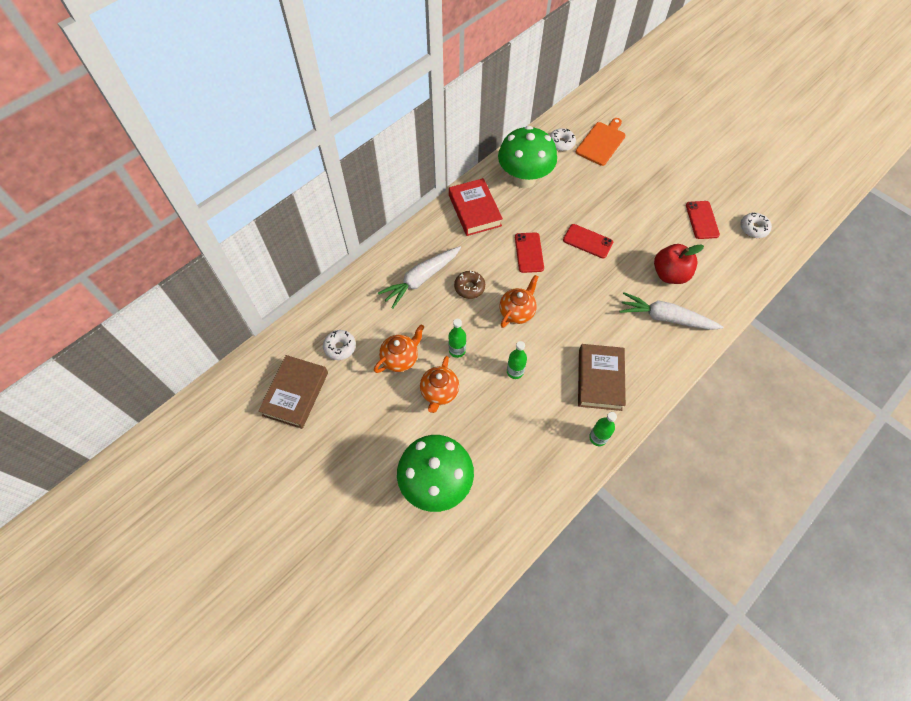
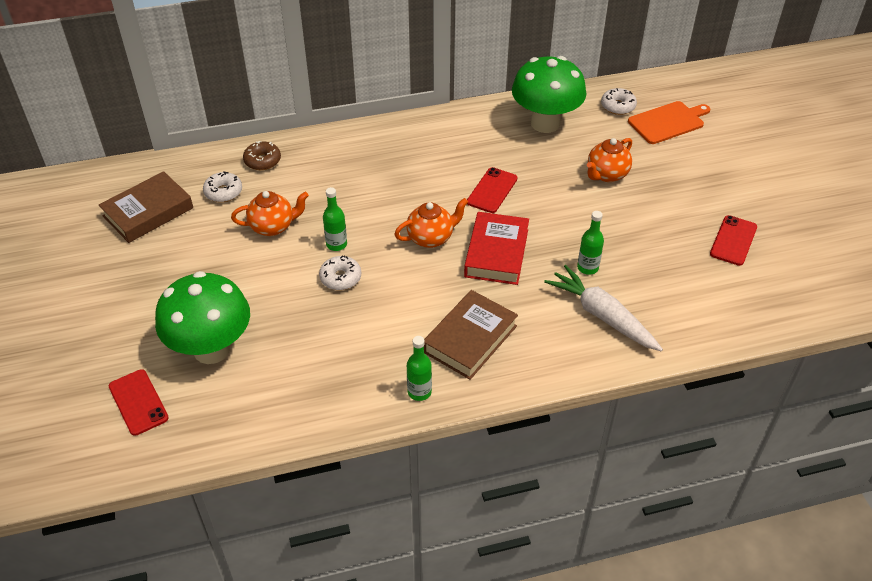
camera: 30 degrees right, 15 degrees down
white carrot [378,246,461,309] -> none
orange teapot [420,356,459,413] -> orange teapot moved to [587,138,632,182]
red book [449,178,503,236] -> red book moved to [464,212,529,285]
brown donut [454,271,485,299] -> brown donut moved to [243,141,281,170]
green bottle [507,341,527,379] -> green bottle moved to [577,211,604,275]
red phone [563,224,613,258] -> red phone moved to [109,369,169,436]
red apple [654,244,704,284] -> none
white donut [740,212,772,238] -> white donut moved to [319,256,361,290]

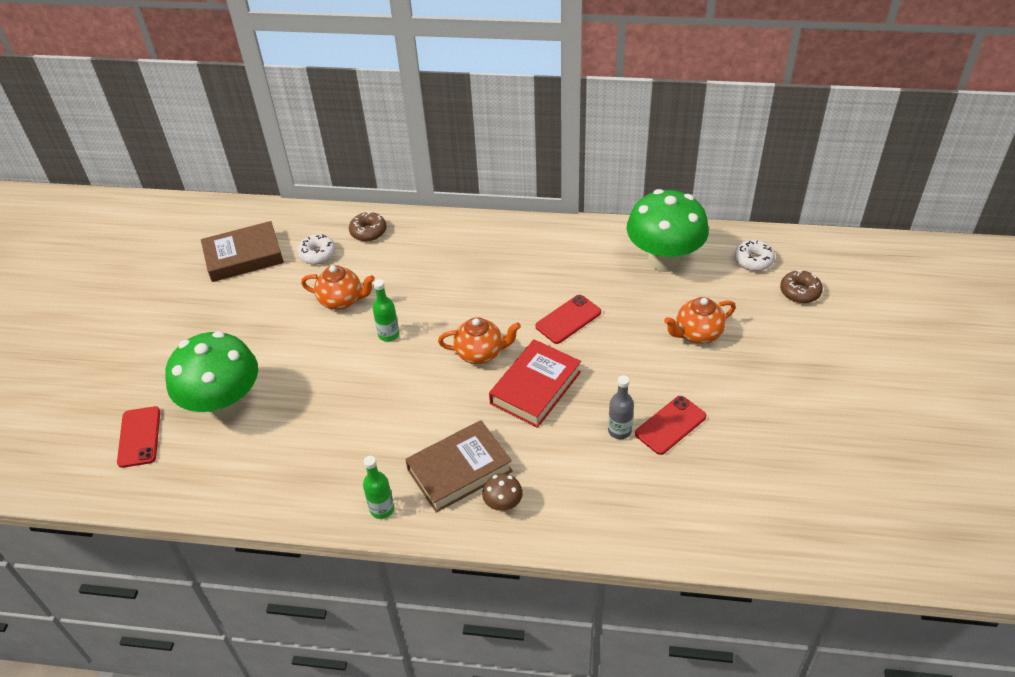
camera: 25 degrees right, 0 degrees up
white donut [319,256,361,290] -> none
white carrot [544,265,663,351] -> none
green bottle [577,211,604,275] -> grey bottle [608,375,634,439]
orange cutting board [628,101,710,144] -> brown donut [780,270,823,303]
red phone [710,215,757,266] -> red phone moved to [635,396,706,455]
none -> brown mushroom [482,473,523,512]

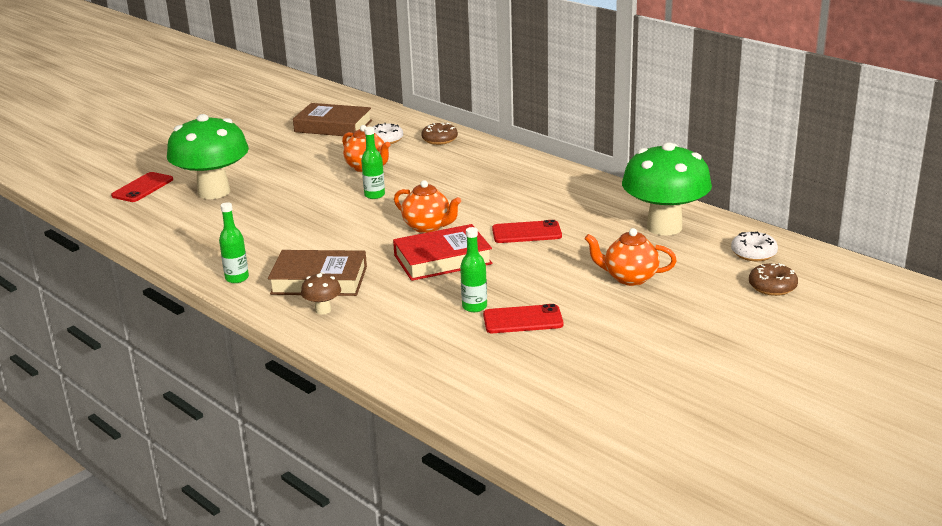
camera: 35 degrees right, 20 degrees down
grey bottle [608,375,634,439] -> green bottle [460,227,487,312]

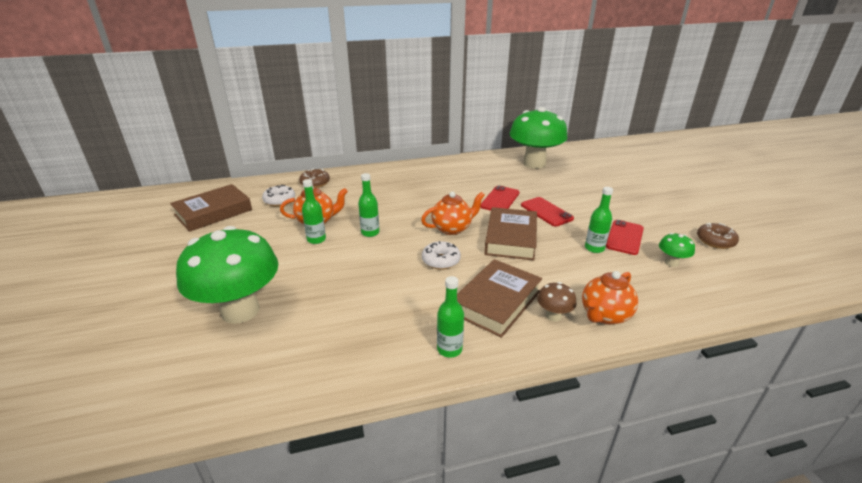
camera: 60 degrees left, 5 degrees up
red phone [111,172,173,202] -> red phone moved to [521,197,574,227]
red book [393,224,492,281] -> brown book [484,207,537,260]
orange teapot [585,228,677,286] -> orange teapot moved to [582,271,638,325]
white donut [731,232,778,261] -> white donut moved to [422,241,461,270]
brown donut [749,263,798,296] -> brown donut moved to [697,223,739,249]
none -> green bottle [302,179,326,244]
none -> green mushroom [659,233,695,267]

